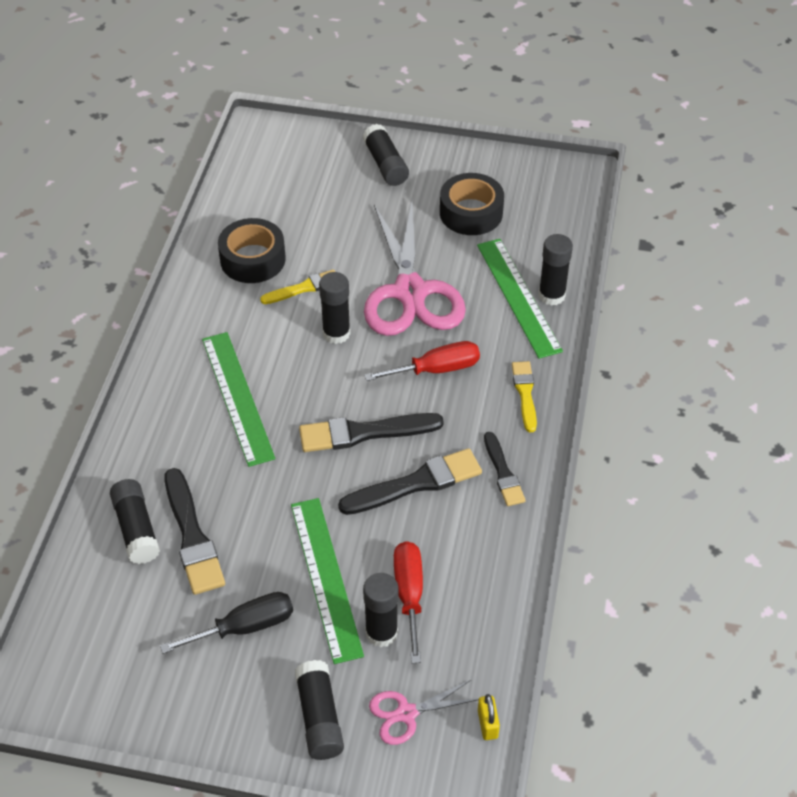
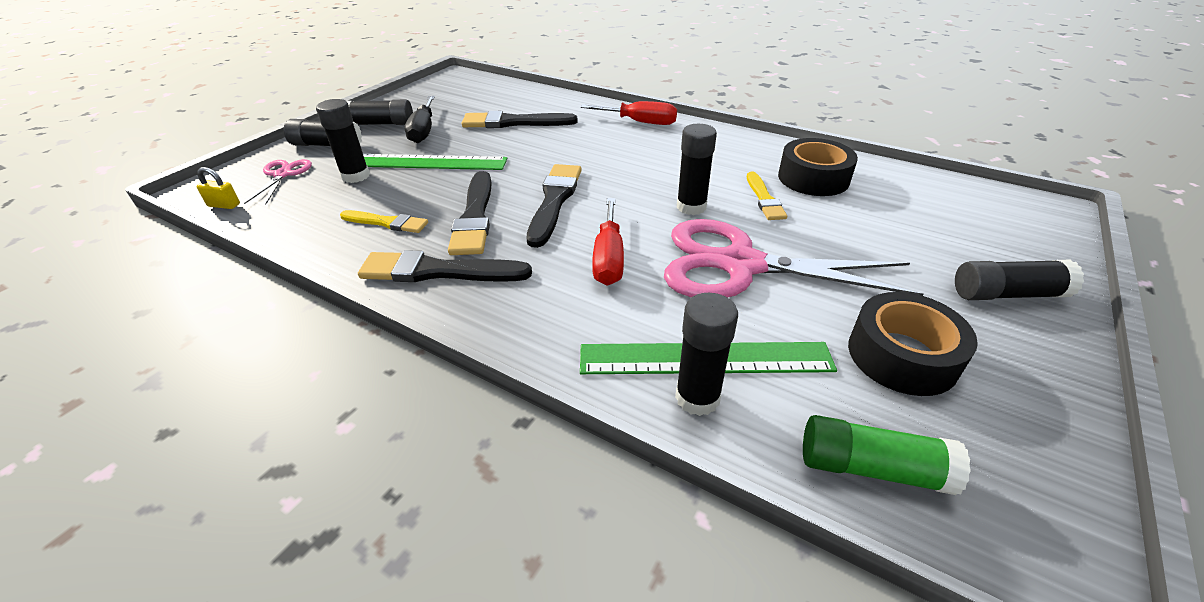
camera: 110 degrees right, 10 degrees down
black glue stick [110,479,160,564] -> black glue stick moved to [346,99,413,125]
green ruler [202,332,275,467] -> none
red screwdriver [394,541,423,663] -> red screwdriver moved to [581,101,677,125]
black brush [484,432,526,506] -> black brush [358,250,532,282], size x1.61
yellow brush [512,361,537,432] -> yellow brush moved to [340,210,428,233]
none -> green glue stick [803,415,971,495]

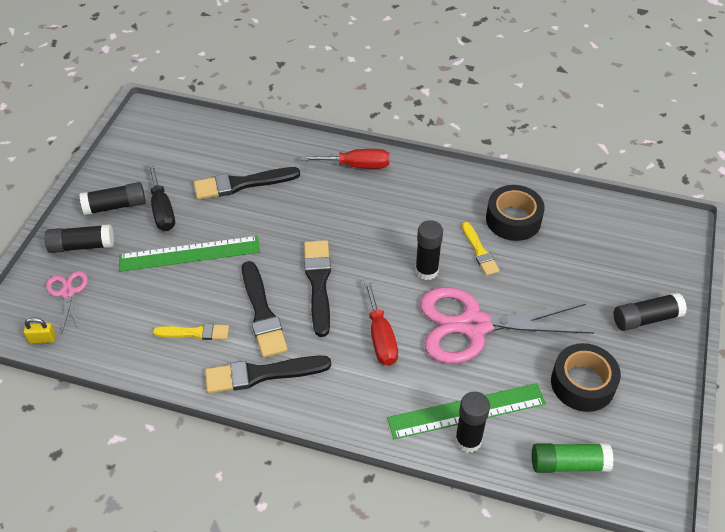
camera: 15 degrees left, 10 degrees up
black glue stick [316,99,370,183] -> none

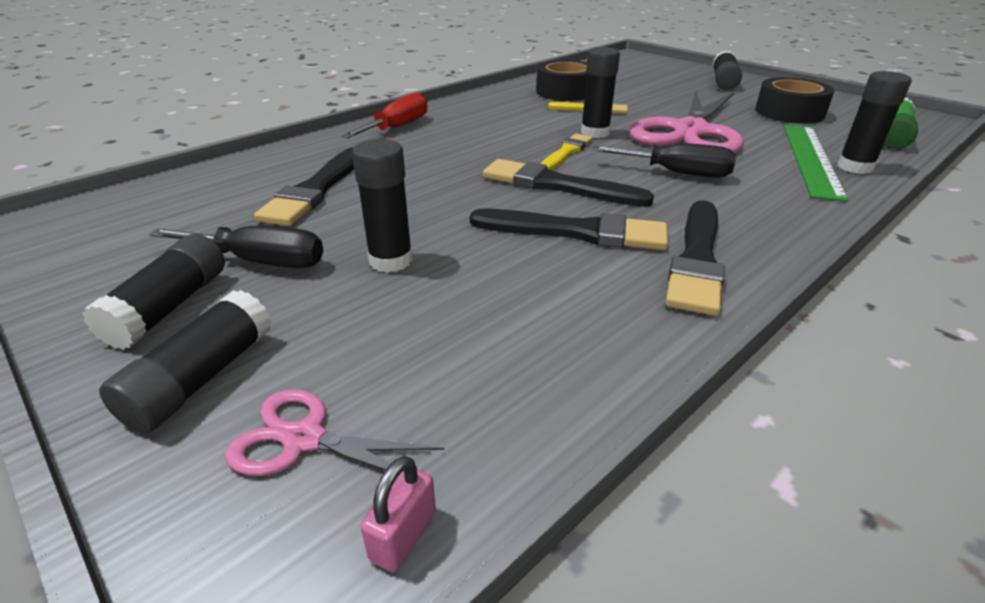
camera: 60 degrees left, 15 degrees down
yellow padlock [24,317,56,343] -> pink padlock [361,456,436,572]
green ruler [119,236,260,272] -> black glue stick [352,139,413,273]
yellow brush [153,323,229,340] -> yellow brush moved to [541,133,593,170]
red screwdriver [364,279,398,366] -> black screwdriver [591,143,736,178]

